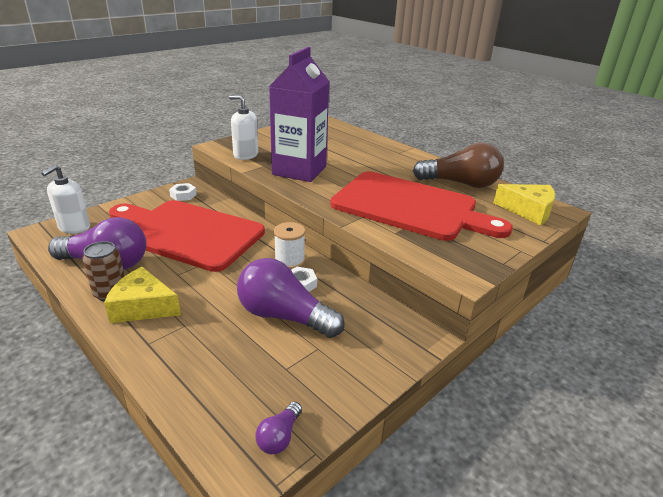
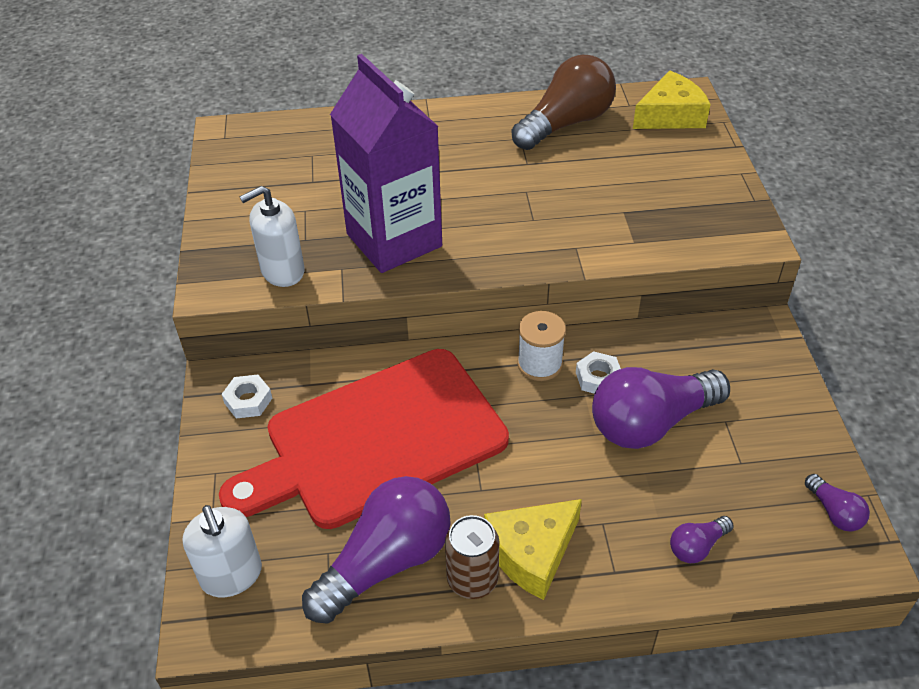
camera: 50 degrees left, 15 degrees up
red cutting board [330,171,513,241] -> none
none -> purple light bulb [670,516,734,563]

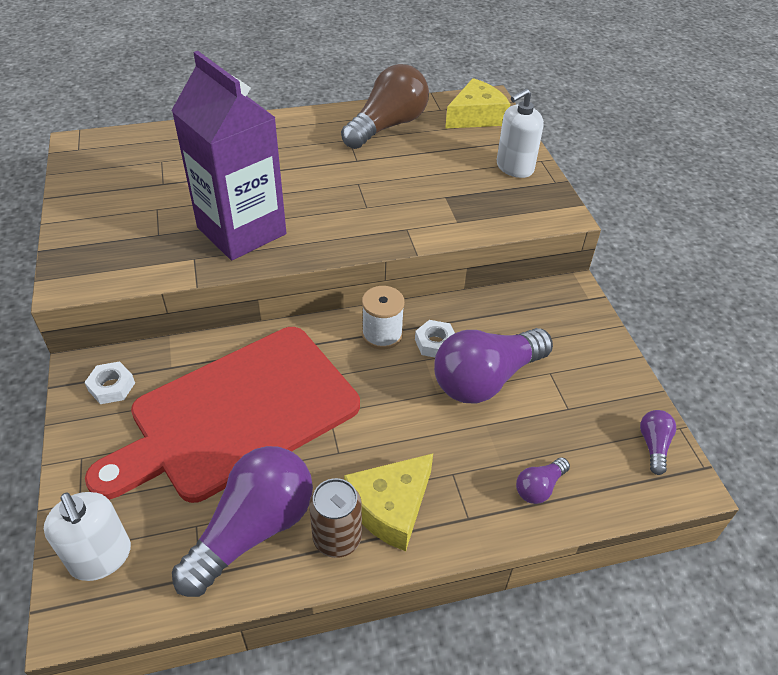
camera: 10 degrees left, 0 degrees up
white soap dispenser [239,186,305,287] -> white soap dispenser moved to [497,88,544,178]
purple light bulb [805,474,870,531] -> purple light bulb turned 135 degrees counterclockwise [640,410,676,475]

